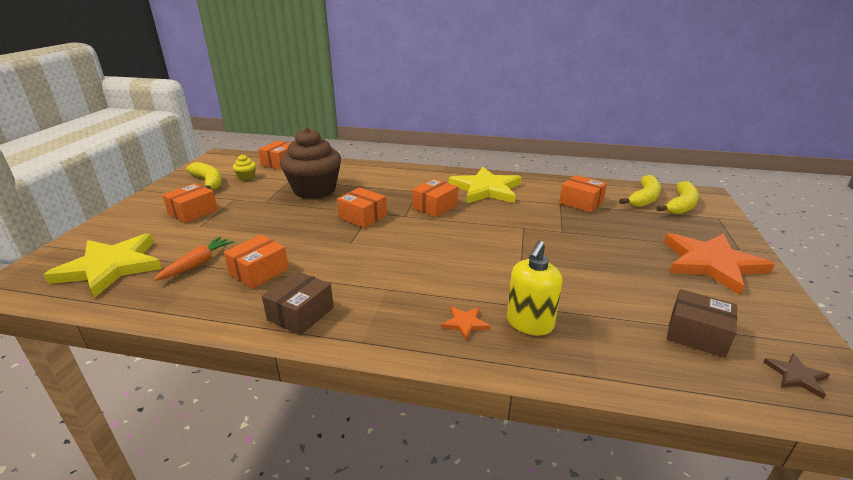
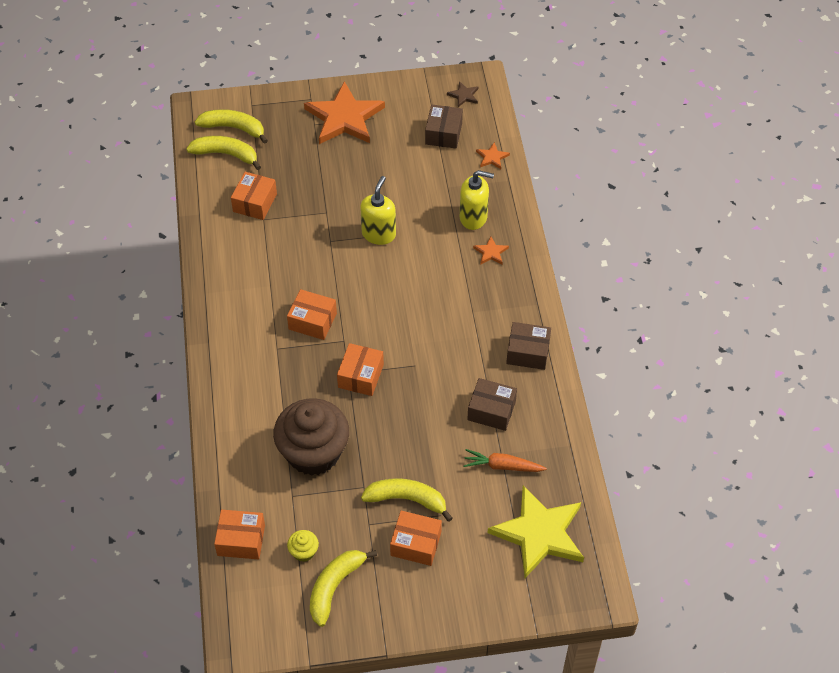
camera: 110 degrees left, 25 degrees up
orange box [224,235,289,289] -> brown box [467,378,517,431]
yellow star [449,167,522,204] -> none
none -> yellow soap dispenser [360,176,396,245]
none -> yellow banana [361,478,453,522]
none -> orange star [476,142,510,169]

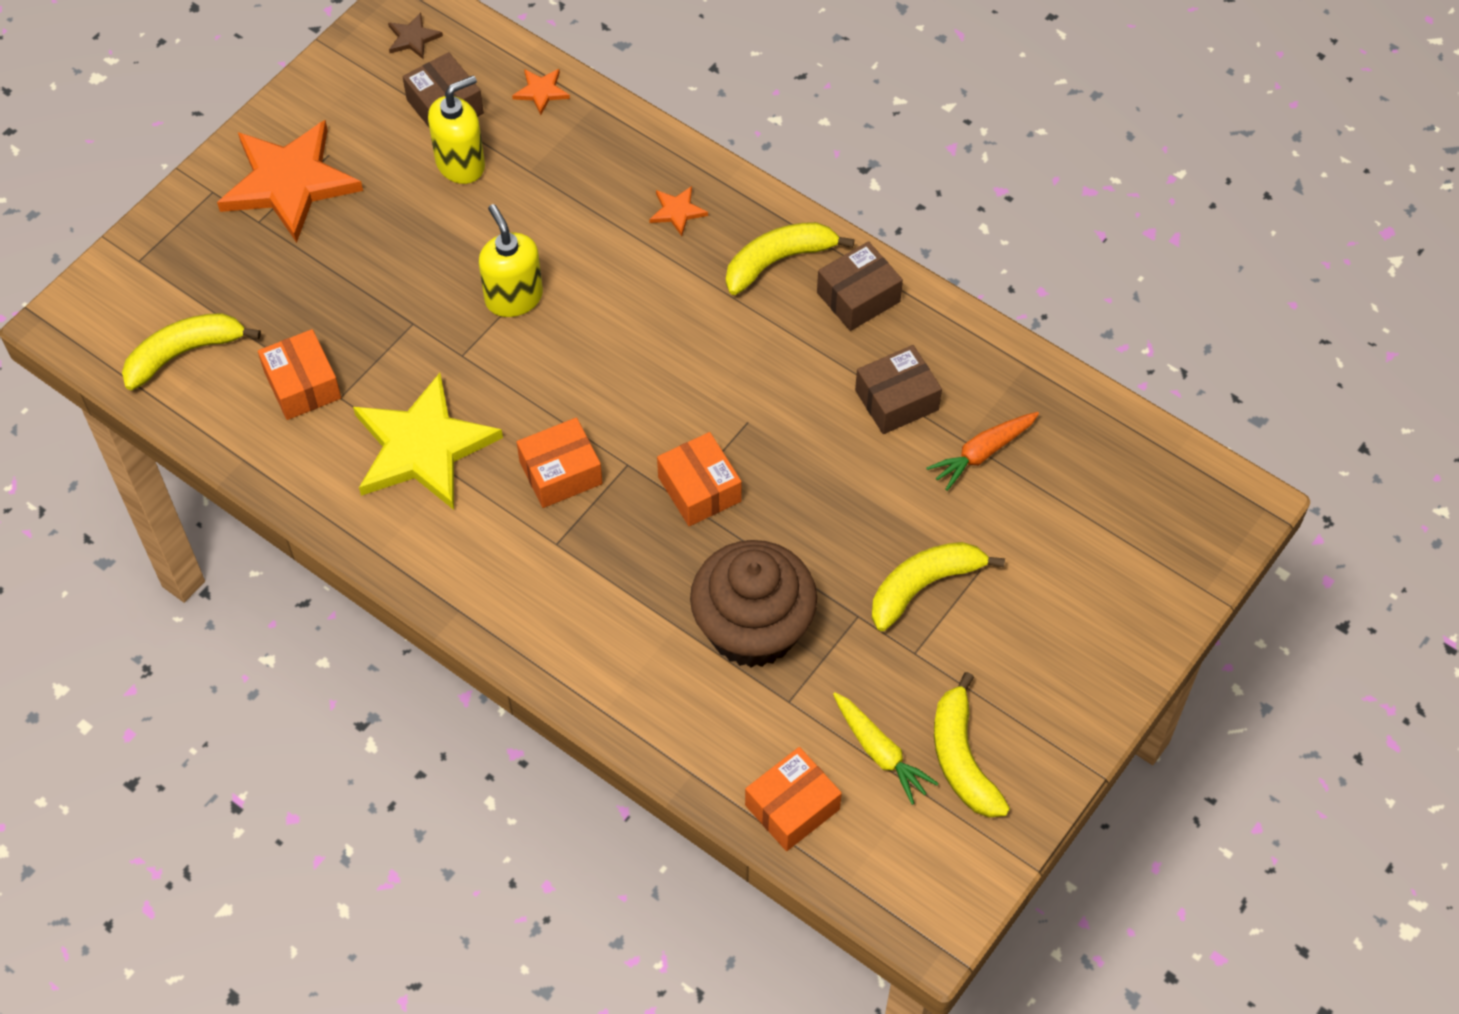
camera: 45 degrees left, 5 degrees up
yellow banana [195,109,268,144] -> yellow banana moved to [726,222,854,295]
yellow cupcake [287,530,319,562] -> yellow carrot [833,693,939,805]
orange box [390,511,442,566] -> none
yellow soap dispenser [460,170,494,230] -> yellow soap dispenser moved to [428,75,485,184]
yellow star [488,485,584,578] -> yellow star moved to [353,373,503,510]

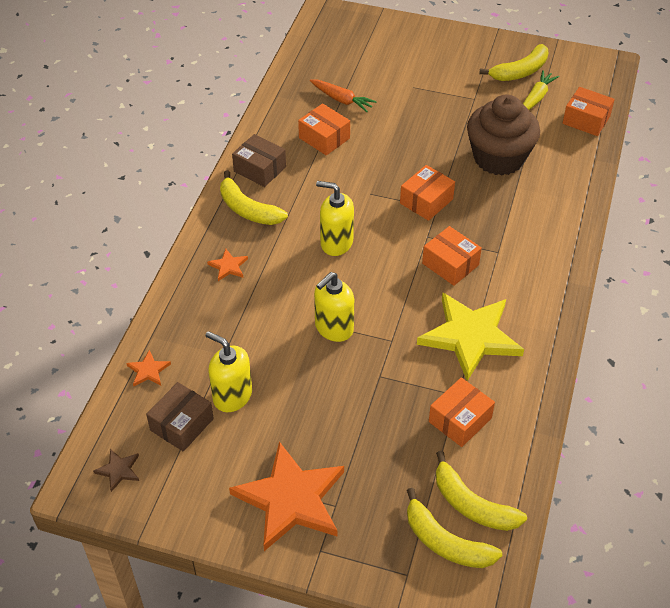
camera: 110 degrees left, 10 degrees down
brown box [855,345,942,434] -> orange box [298,103,350,155]
yellow banana [872,542,1005,631] -> yellow banana moved to [407,488,502,568]
none -> yellow soap dispenser [316,181,354,256]

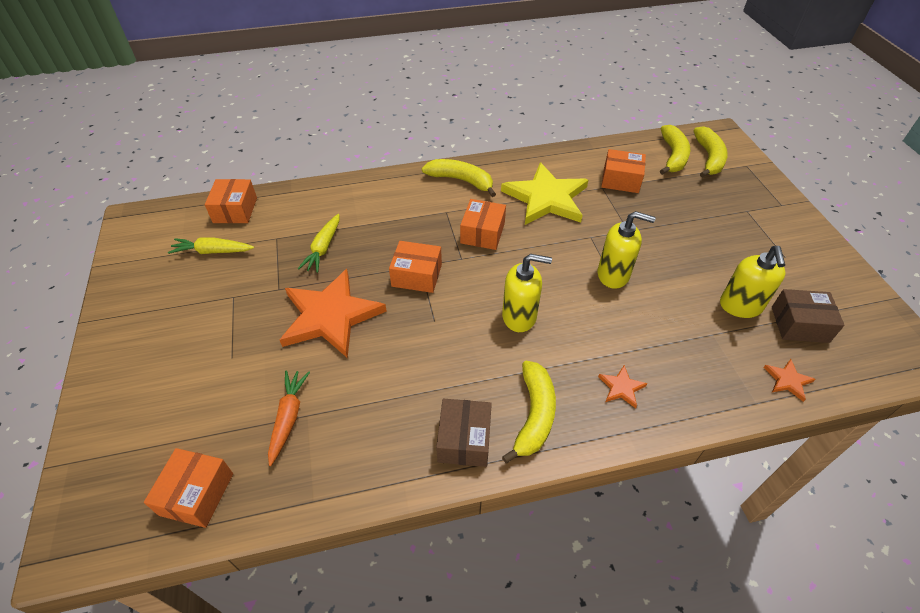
camera: 120 degrees left, 0 degrees up
brown star [93,449,139,492] -> none
orange star [229,442,344,551] -> orange star moved to [280,269,386,358]
orange box [298,103,350,155] -> orange box moved to [144,448,233,528]
yellow soap dispenser [316,181,354,256] -> yellow soap dispenser turned 75 degrees counterclockwise [502,254,552,332]
brown cupcake [467,94,540,176] -> yellow carrot [298,214,339,273]
yellow banana [479,44,549,81] -> yellow banana moved to [422,159,496,197]

